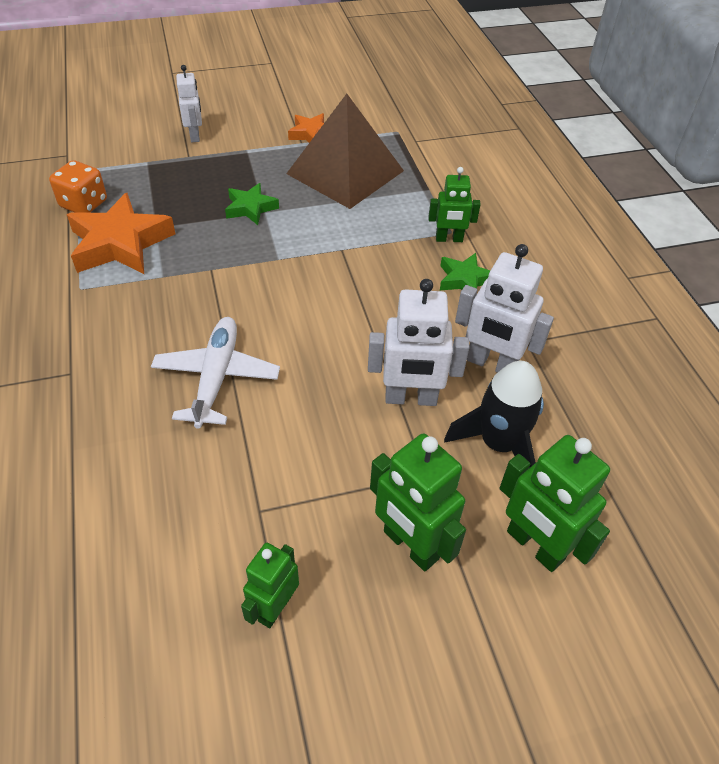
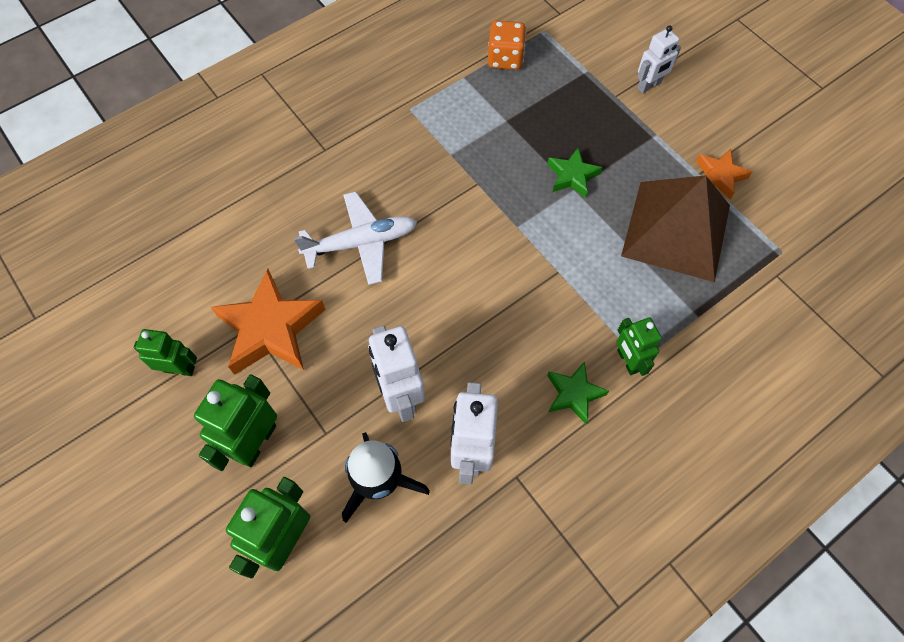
camera: 70 degrees right, 15 degrees up
orange star [67,193,175,274] -> orange star moved to [211,269,326,375]

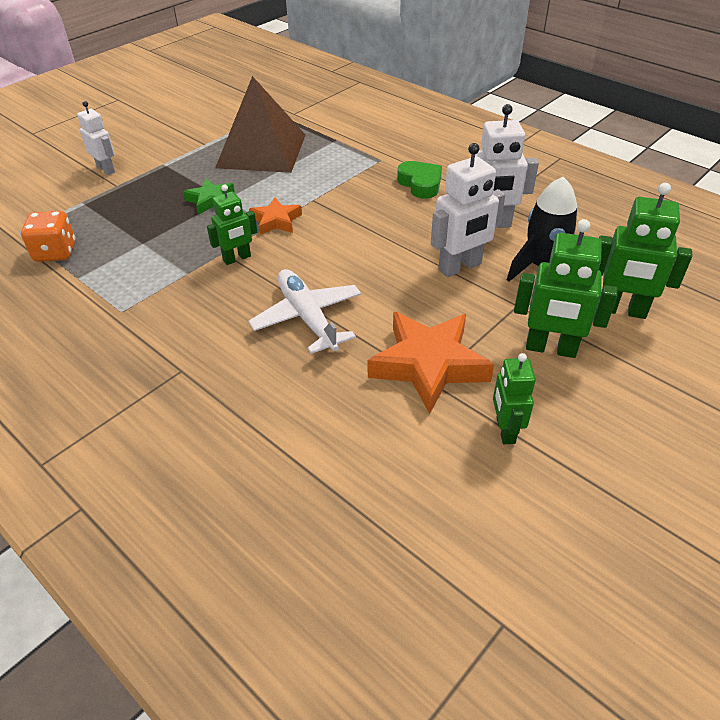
camera: 100 degrees left, 20 degrees down
green star [547,361,609,424] -> green heart [397,161,442,199]
green robot [616,317,662,376] -> green robot moved to [207,185,257,265]
orange star [696,149,752,200] -> orange star moved to [249,197,302,235]

